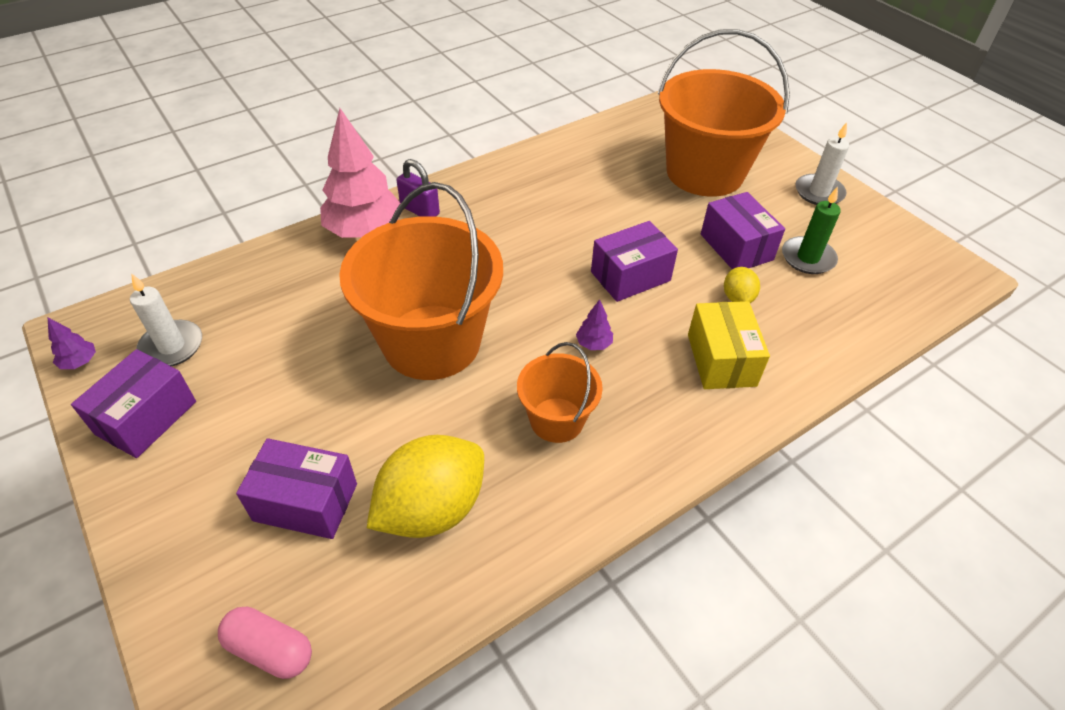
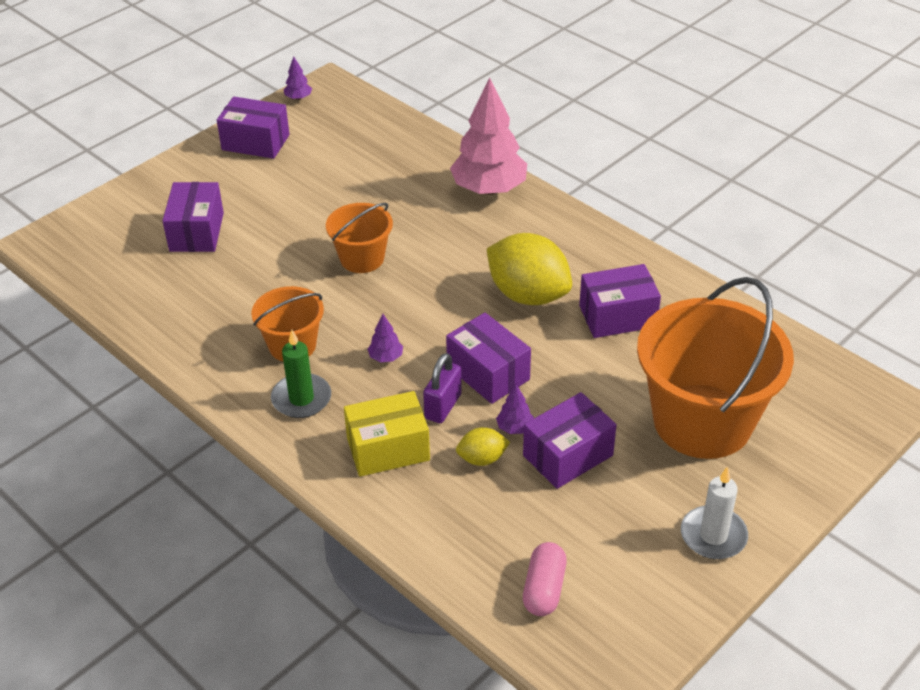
camera: 80 degrees right, 5 degrees down
white candle [130,274,202,366] -> none
pink capsule [218,607,312,679] -> pink capsule moved to [523,542,567,616]
orange bucket [339,182,503,380] -> orange bucket [326,203,393,273], size x0.51
yellow lemon [367,435,484,538] -> yellow lemon moved to [487,233,572,305]
purple padlock [396,159,440,217] -> purple padlock moved to [423,353,462,423]
green candle [782,186,841,274] -> green candle moved to [271,330,331,418]
none -> purple tree [496,384,534,434]
none -> purple box [579,264,661,338]

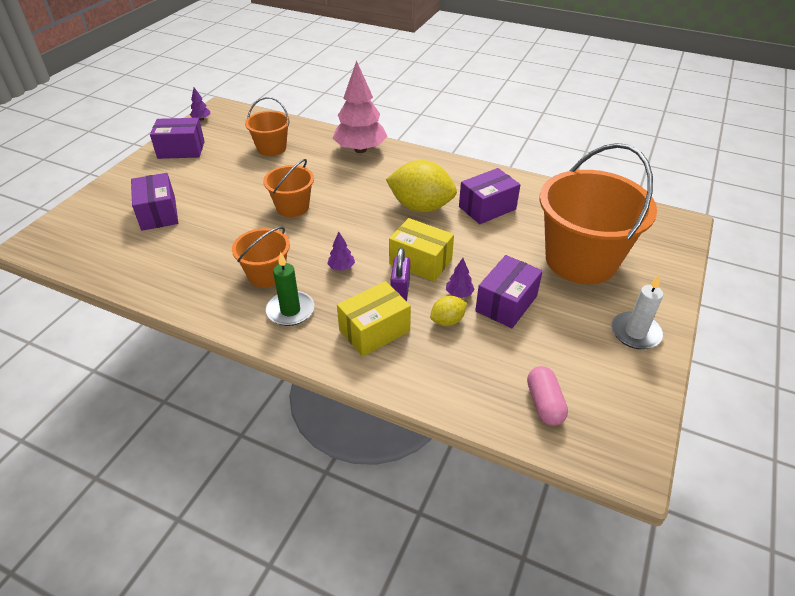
camera: 20 degrees left, 0 degrees up
purple box [446,312,531,404] -> yellow box [389,218,454,282]
none -> orange bucket [245,97,290,156]

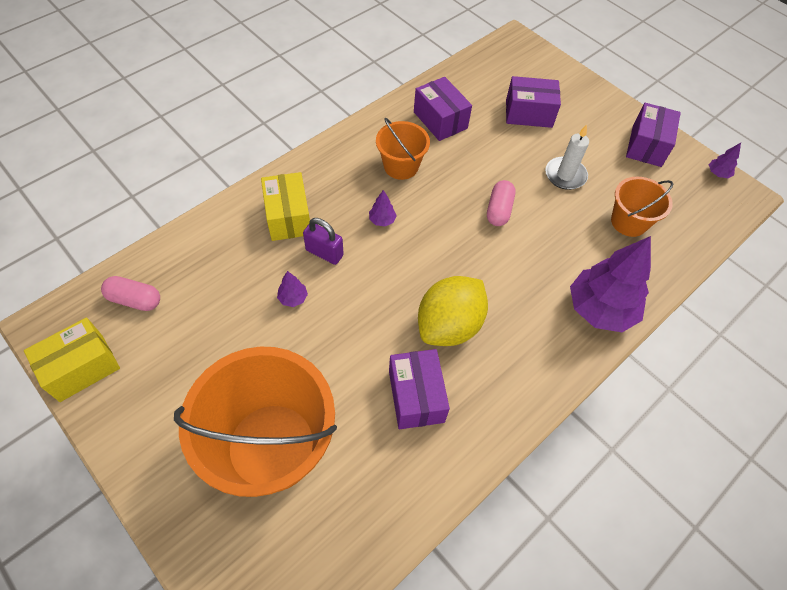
camera: 110 degrees right, 15 degrees up
orange bucket [263,159,314,217] -> pink capsule [487,180,516,226]
green candle [266,252,314,326] -> none
pink tree [333,60,387,153] -> purple tree [570,236,651,332]
yellow box [389,218,454,282] -> yellow box moved to [24,317,120,402]
yellow lemon [430,296,467,326] -> none
purple box [475,255,543,328] -> purple box moved to [414,77,472,141]
white candle [611,274,663,349] -> white candle moved to [545,125,589,190]

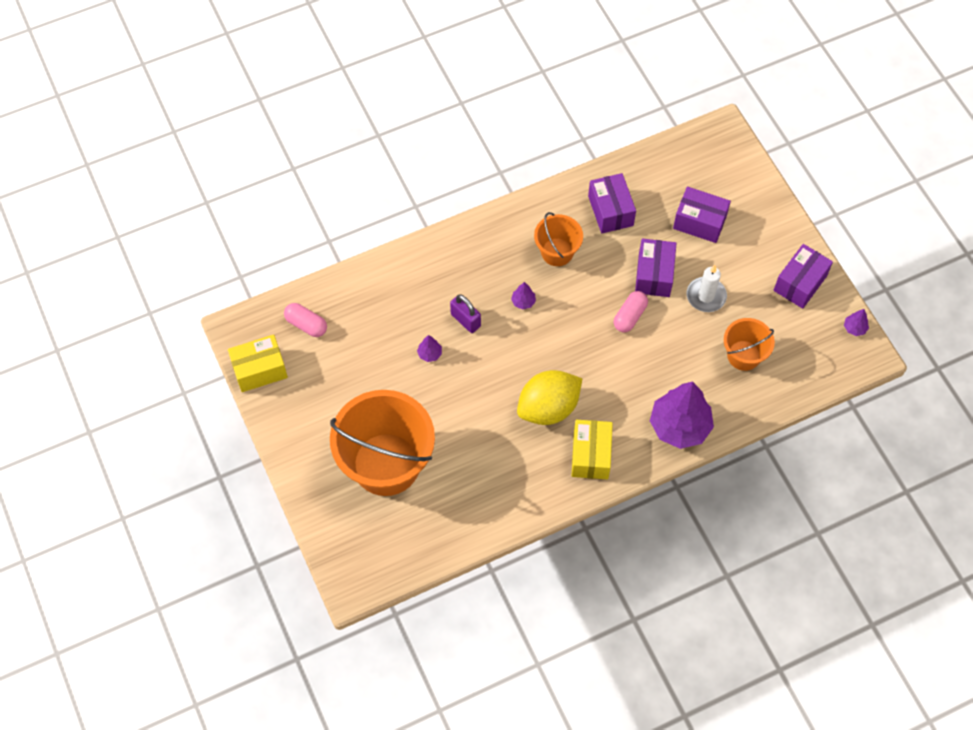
camera: 20 degrees right, 5 degrees up
yellow box [261,172,310,241] -> yellow box moved to [572,420,613,479]
purple box [389,349,450,429] -> purple box moved to [635,239,677,297]

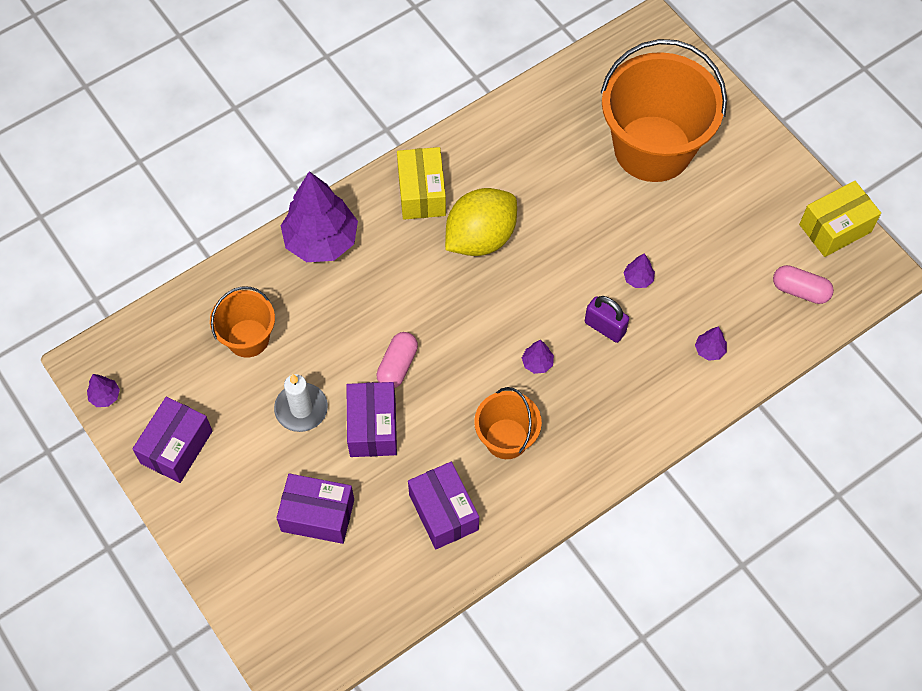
camera: 170 degrees right, 0 degrees up
none -> purple tree [695,326,727,361]

